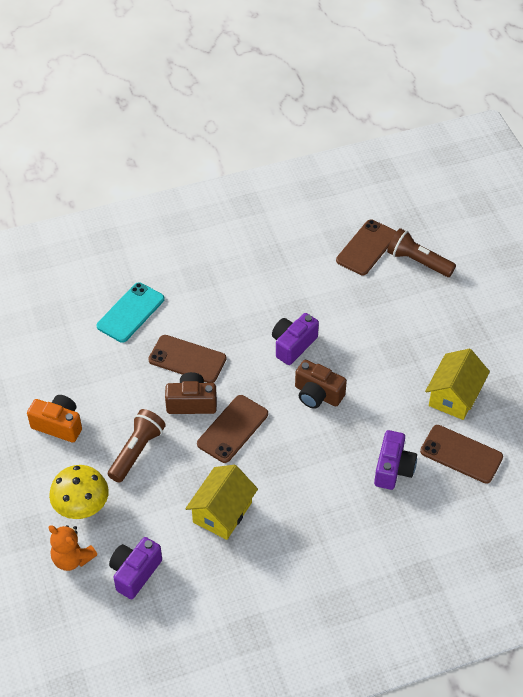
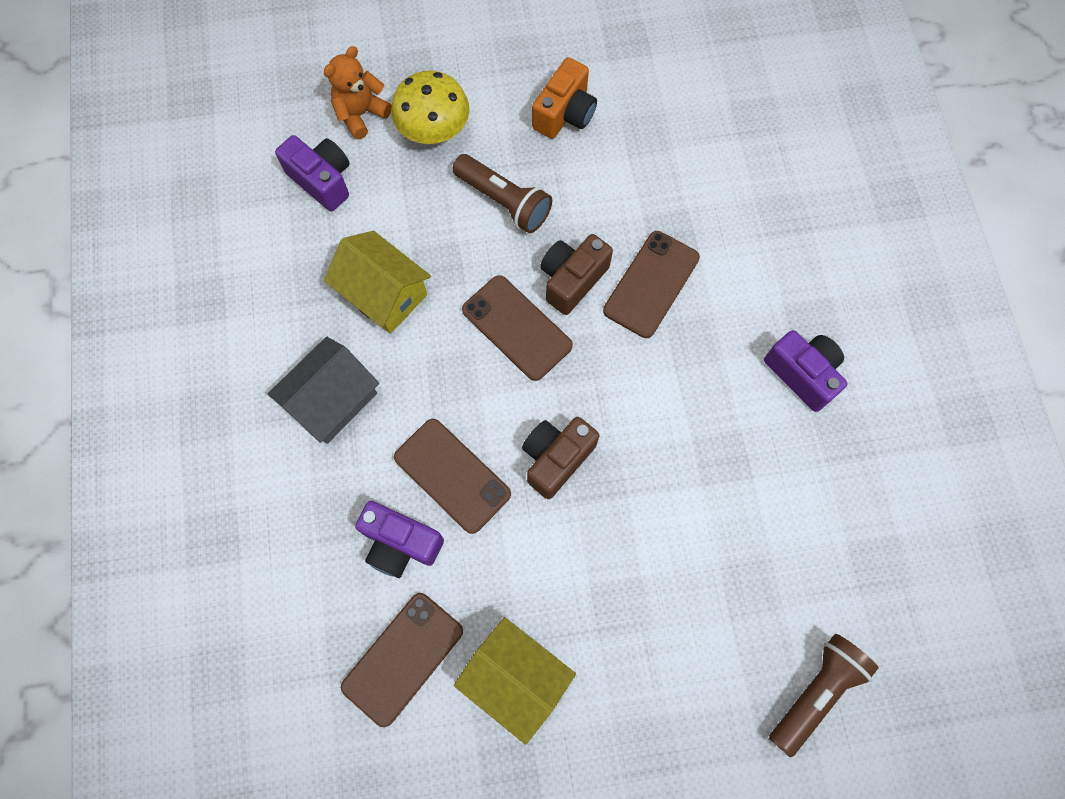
camera: 100 degrees right, 20 degrees up
turquoise phone [97,282,165,343] -> none
brown camera [165,372,217,414] -> brown camera turned 150 degrees counterclockwise [540,234,613,315]
purple camera [272,313,319,365] -> purple camera moved to [764,330,847,412]
brown phone [336,220,397,275] -> brown phone moved to [394,419,511,534]
none -> grey house [268,337,379,444]

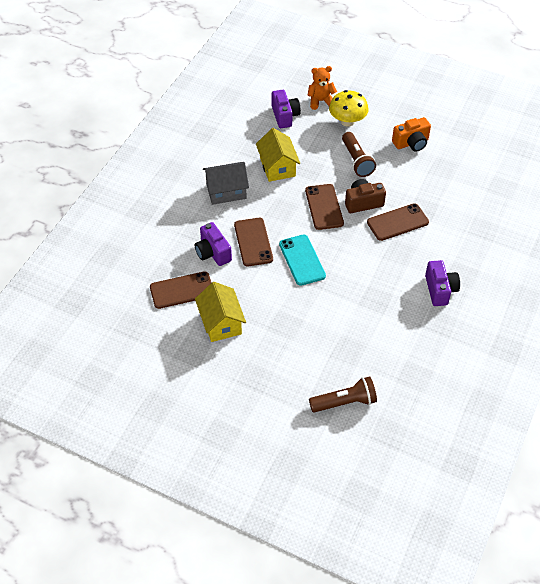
camera: 35 degrees right, 20 degrees down
brown camera [522,417,599,499] -> turquoise phone [279,234,326,286]

